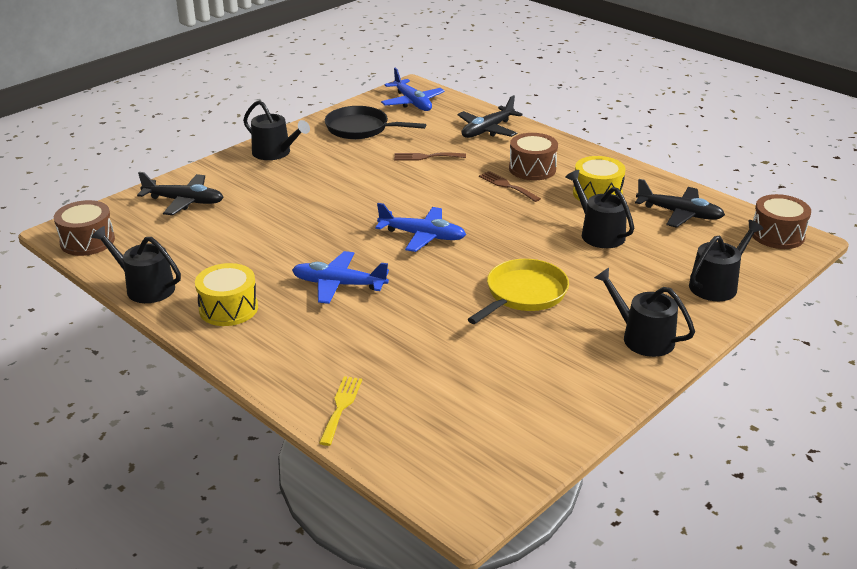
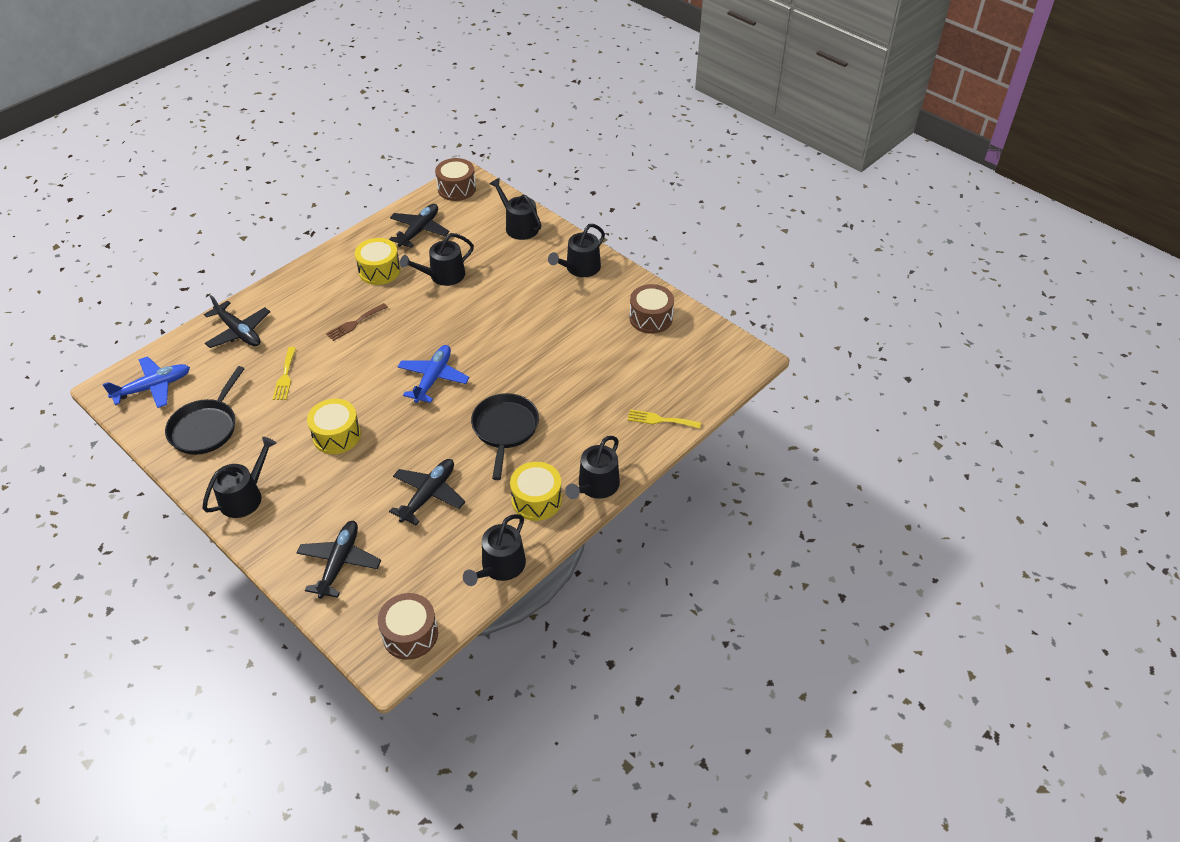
camera: 90 degrees left, 15 degrees up
blue plane [292,251,389,304] -> black pan [471,393,539,480]
brown fork [394,152,466,160] -> yellow fork [273,347,296,400]
yellow pan [468,259,569,324] -> none
brown drum [509,133,558,180] -> brown drum moved to [629,284,674,334]
none -> yellow drum [307,399,361,454]
none -> black plane [389,459,465,525]
none -> black watering can [565,436,620,499]

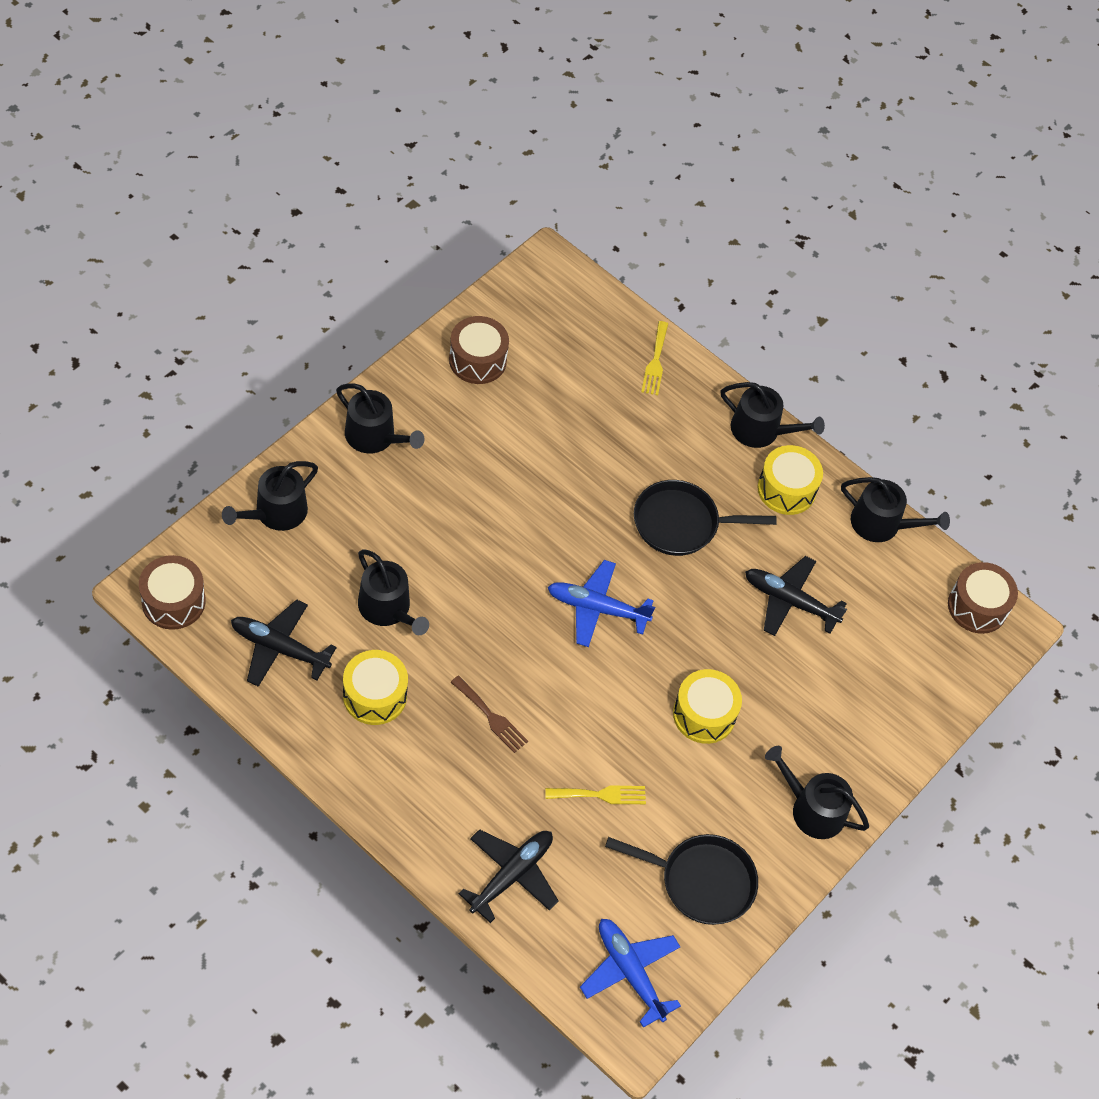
camera: 100 degrees left, 10 degrees up
black plane [297,521,381,599] -> none

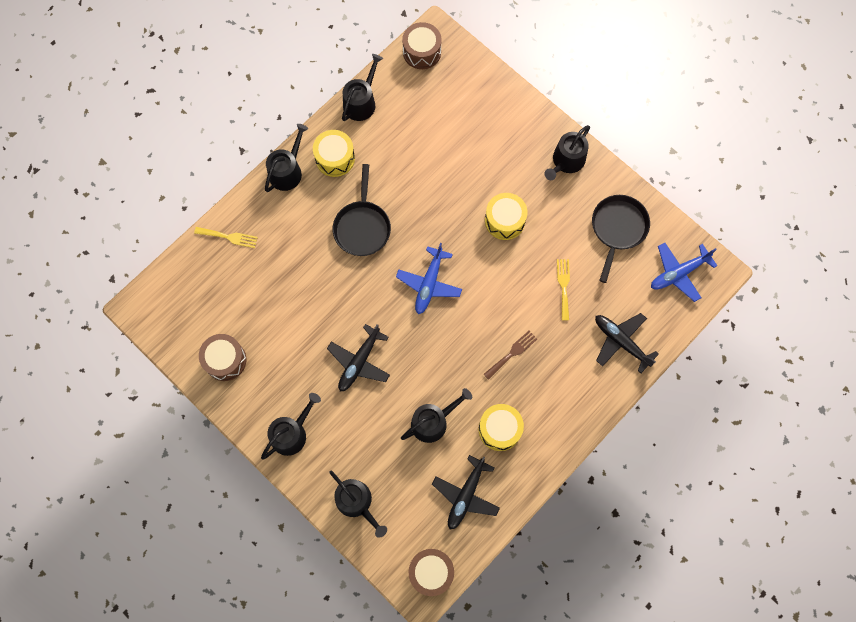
camera: 80 degrees left, 15 degrees up
black plane [745,556,847,636] -> black plane moved to [327,324,390,392]

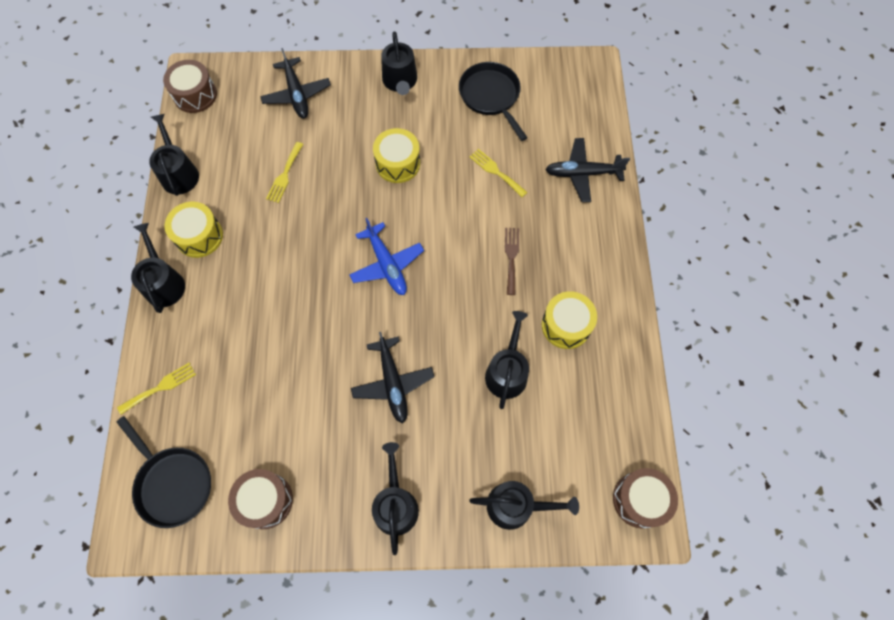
camera: 45 degrees left, 5 degrees down
black pan [333,164,391,256] -> black pan moved to [116,416,211,528]
black plane [432,455,500,530] -> black plane moved to [260,48,331,119]
blue plane [651,243,717,302] -> none
none -> yellow fork [266,142,303,203]

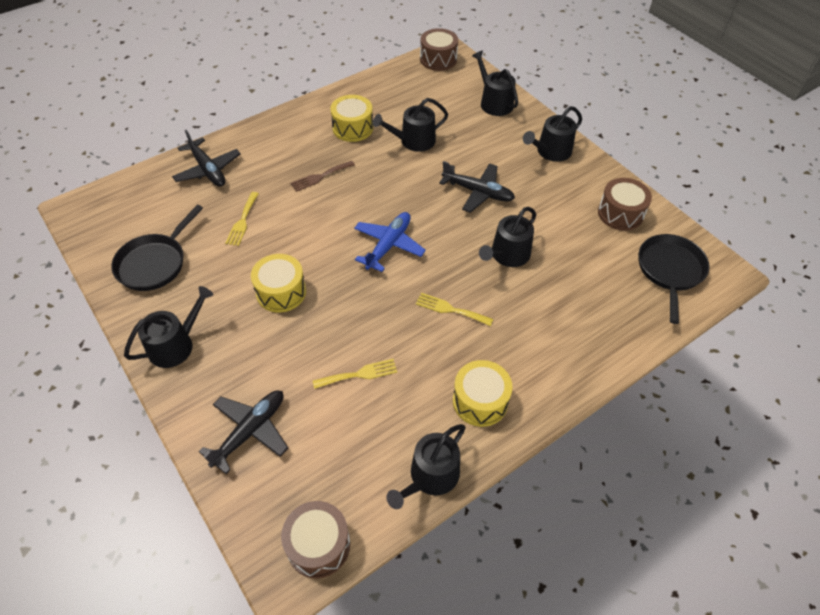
camera: 125 degrees left, 15 degrees down
yellow fork [117,363,196,414] -> yellow fork moved to [416,293,493,326]
black watering can [131,223,185,313] -> black watering can moved to [479,207,536,267]
black plane [351,332,435,423] -> black plane turned 75 degrees clockwise [439,161,515,213]

